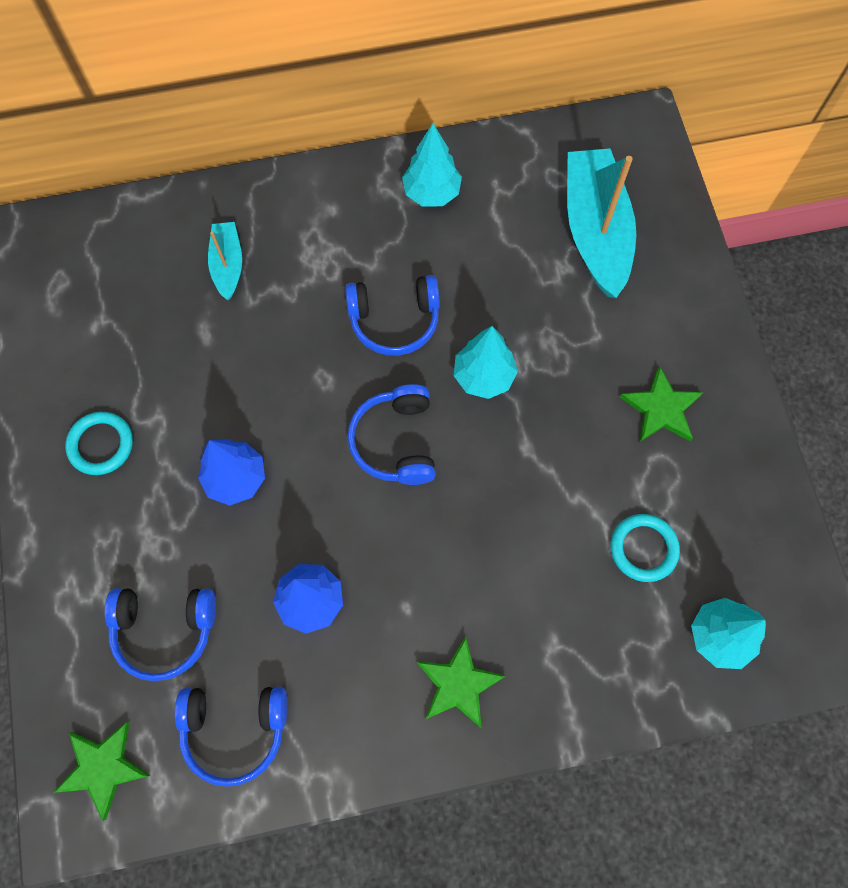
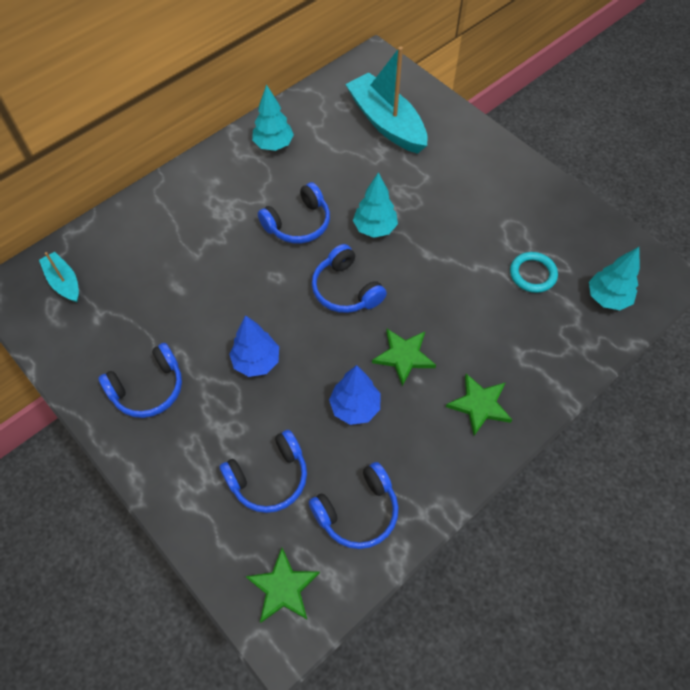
camera: 30 degrees left, 10 degrees down
turquoise ring [65,412,133,475] -> blue headphones [98,343,182,418]
turquoise boat [208,222,242,300] -> turquoise boat moved to [39,252,79,303]
green star [620,366,703,442] -> green star moved to [372,329,436,387]

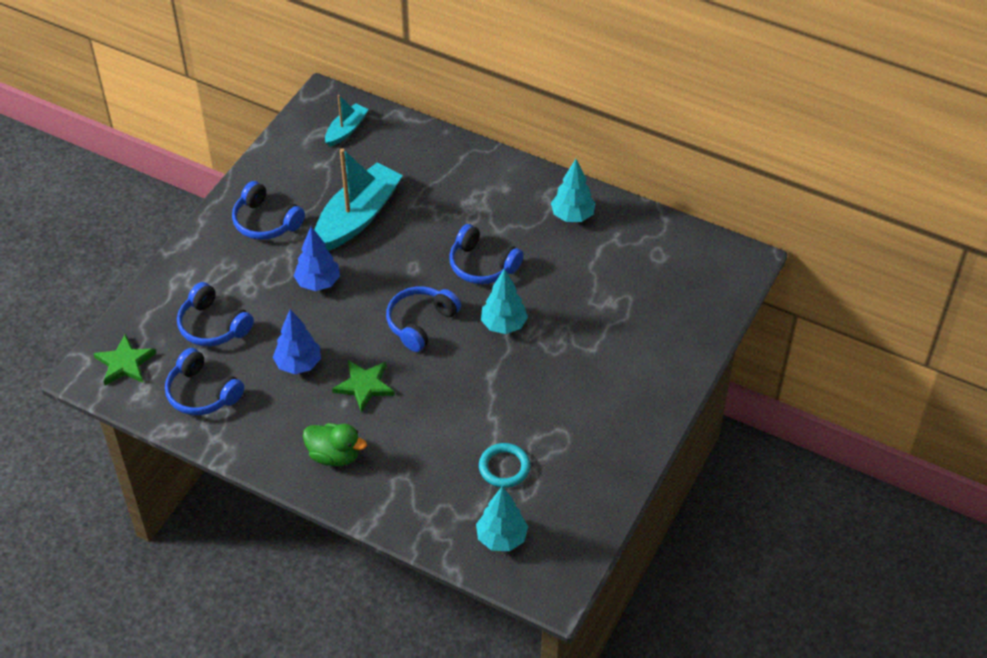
camera: 70 degrees right, 10 degrees down
turquoise boat [345,46,428,154] -> turquoise boat moved to [314,148,403,251]
green star [446,374,512,436] -> green duck [303,423,367,466]

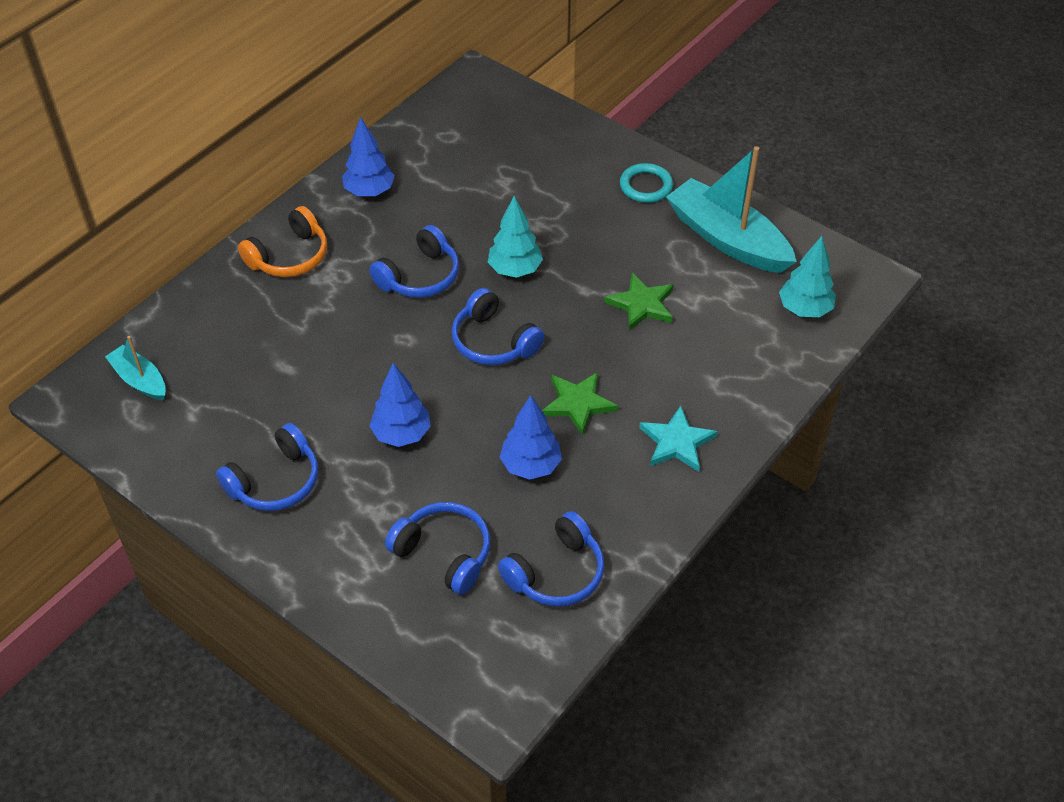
camera: 80 degrees left, 0 degrees up
green star [93,334,156,386] -> green star moved to [604,273,674,331]
blue headphones [177,282,254,346] -> blue headphones turned 105 degrees counterclockwise [385,502,490,595]
green duck [303,423,367,466] -> turquoise star [639,405,718,472]
turquoise boat [314,148,403,251] -> turquoise boat moved to [666,146,797,273]
turquoise ring [479,443,531,488] -> turquoise ring moved to [620,163,673,203]
turquoise tree [551,159,596,222] -> blue tree [342,117,395,196]
none -> orange headphones [238,206,327,277]

